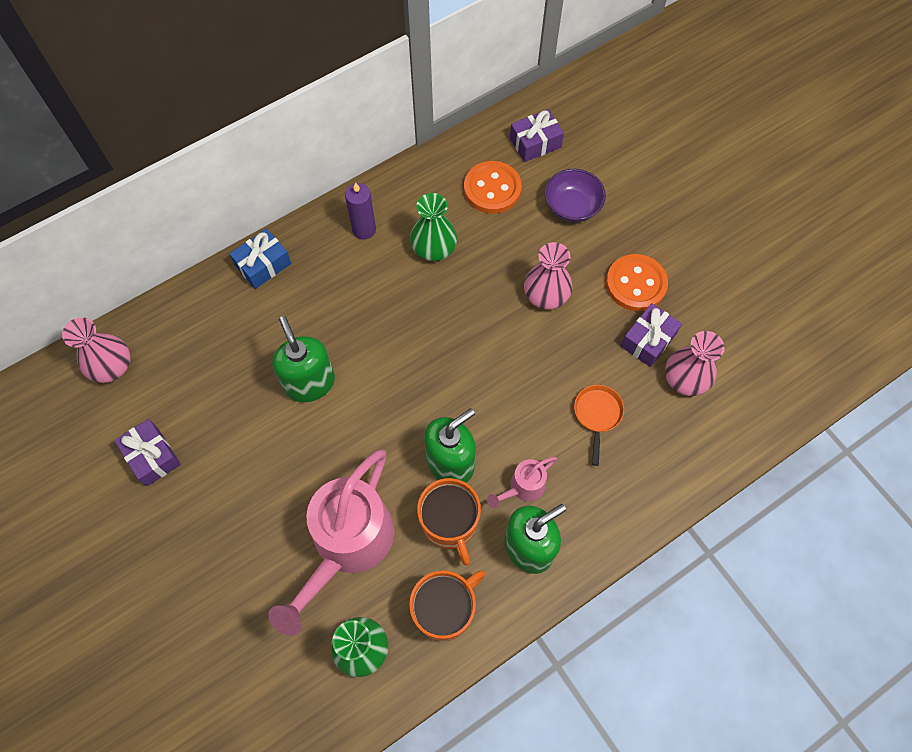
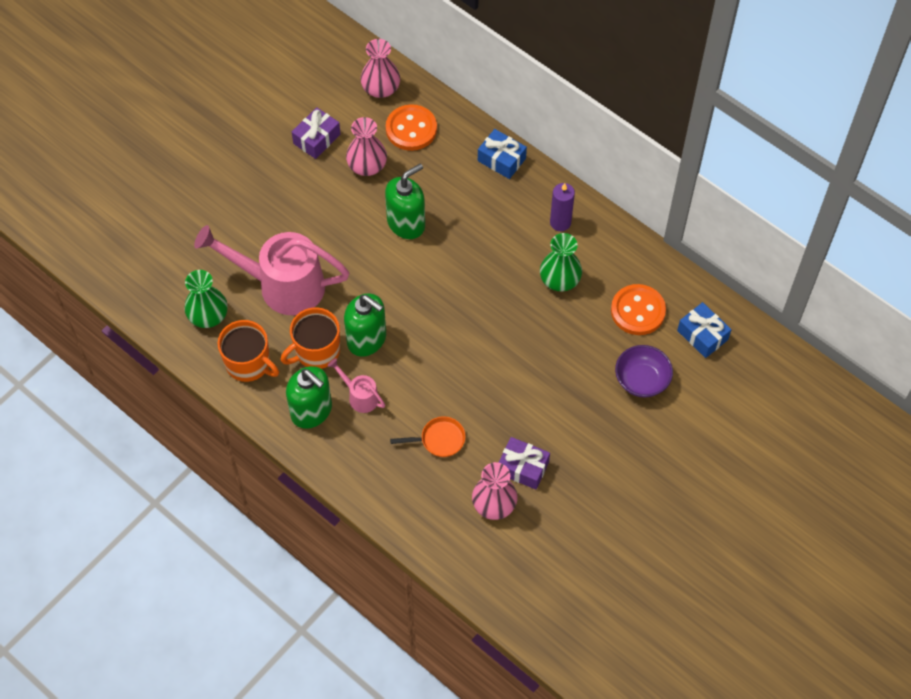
camera: 75 degrees right, 5 degrees down
purple gift [510,109,564,162] -> blue gift [677,302,731,358]
pink vase [524,242,572,310] -> pink vase moved to [346,117,387,176]
orange button [606,254,668,311] -> orange button moved to [386,104,437,151]

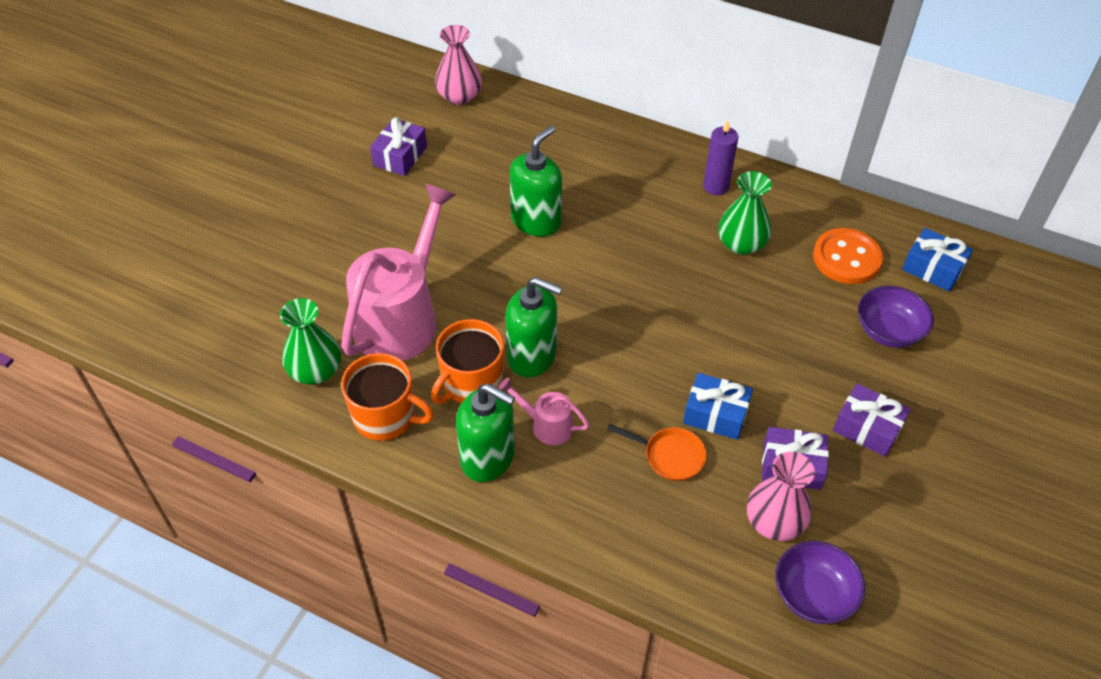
camera: 15 degrees left, 10 degrees down
pink watering can [194,225,349,315] -> pink watering can turned 120 degrees clockwise [341,183,457,361]
pink vase [346,117,387,176] -> none
orange button [386,104,437,151] -> none
orange pan [390,416,466,457] -> orange pan turned 45 degrees clockwise [607,424,707,481]
blue gift [478,129,527,179] -> blue gift moved to [683,373,753,440]
none -> purple bowl [775,541,865,624]
none -> purple gift [833,383,910,457]

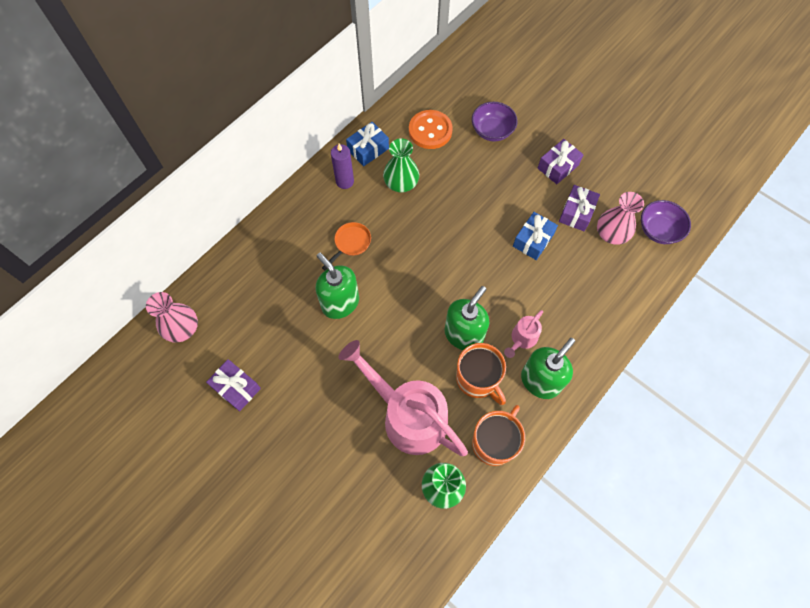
camera: 75 degrees left, 15 degrees up
orange pan [607,424,707,481] -> orange pan moved to [322,222,371,270]
blue gift [902,228,973,292] -> blue gift moved to [346,122,389,166]

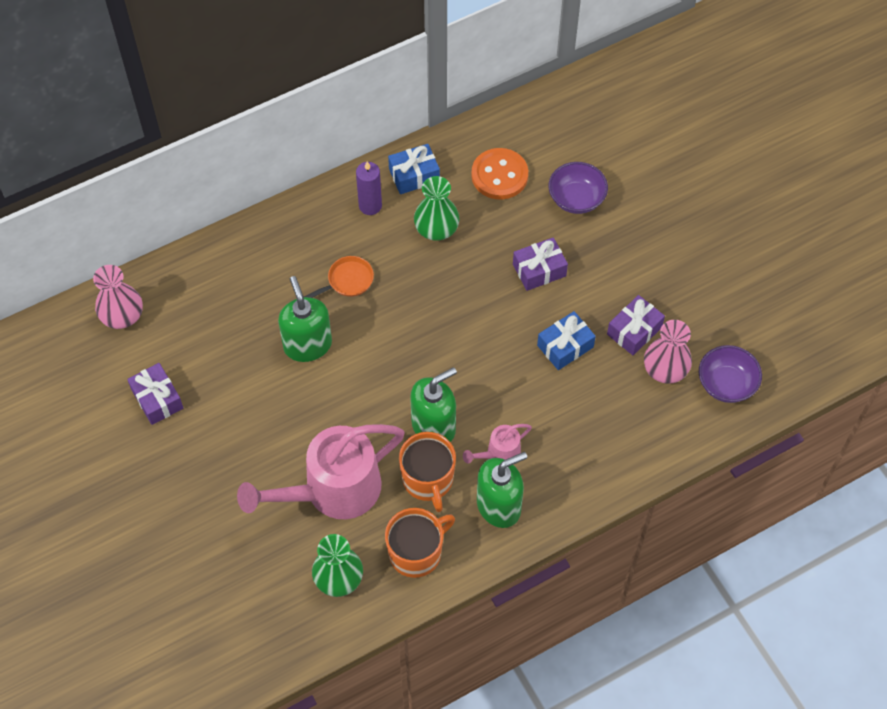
camera: 20 degrees right, 5 degrees down
pink watering can [339,340,468,456] -> pink watering can turned 90 degrees counterclockwise [237,424,405,519]
purple gift [538,139,584,184] -> purple gift moved to [513,237,568,291]

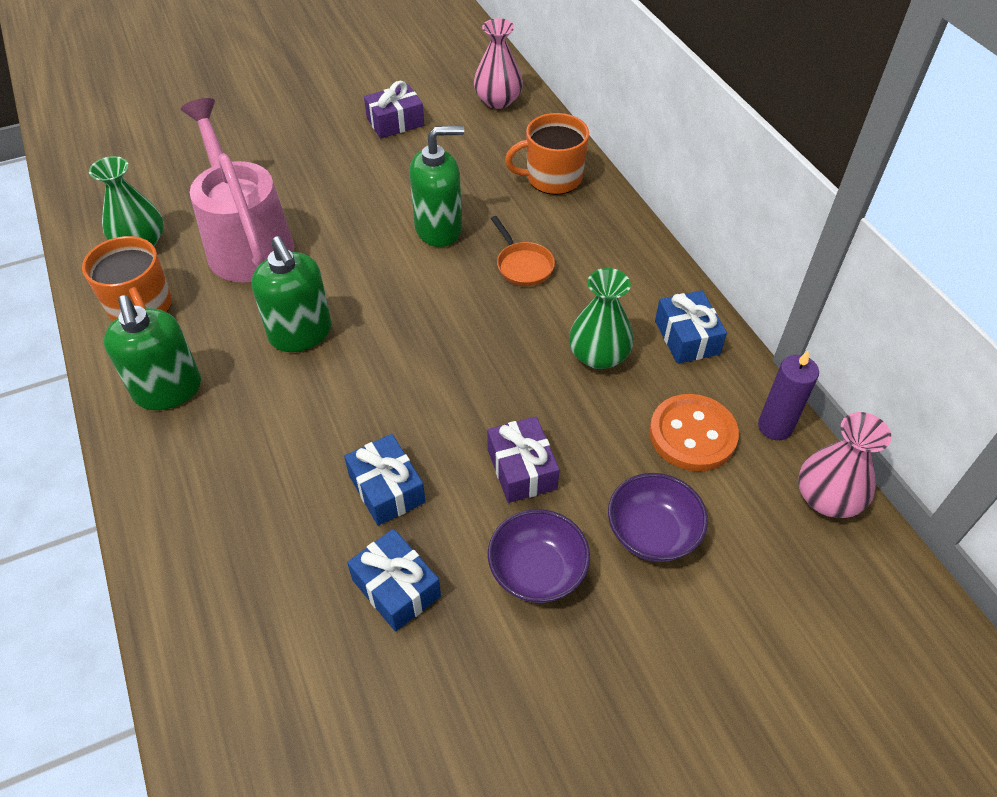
camera: 95 degrees right, 10 degrees down
purple candle [356,162,382,215] -> purple candle moved to [758,351,819,440]
orange mug [399,432,456,512] -> orange mug moved to [505,113,589,195]
pink watering can [463,424,532,463] -> none
purple gift [607,295,665,355] -> blue gift [347,529,441,632]
pink vase [644,320,692,384] -> pink vase moved to [798,412,891,518]
purple bowl [699,345,762,403] -> purple bowl moved to [488,509,590,603]

